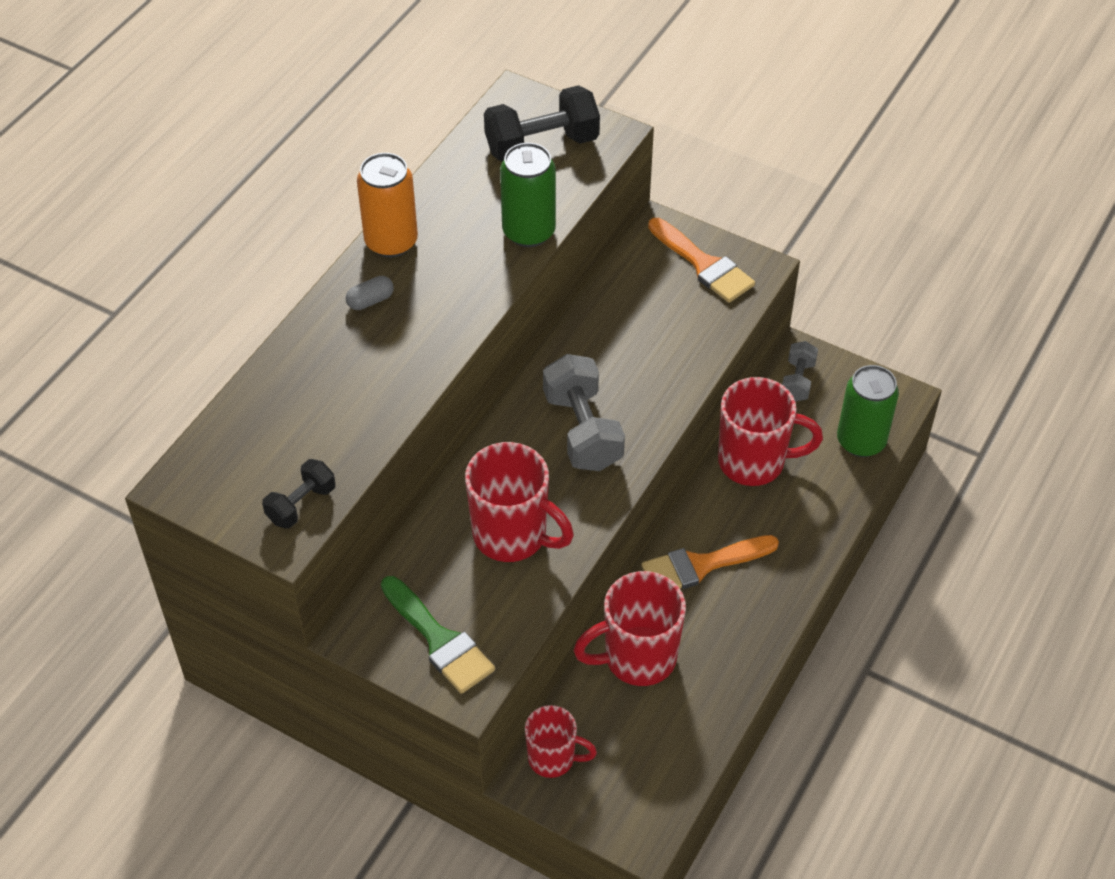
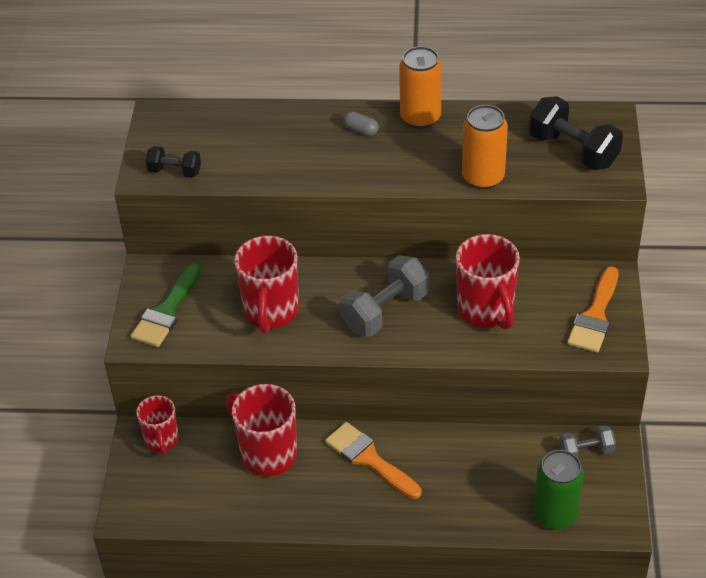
camera: 65 degrees right, 5 degrees down
green can [500,143,556,247] -> orange can [462,105,508,189]
red mug [718,377,823,486] -> red mug moved to [456,234,520,330]

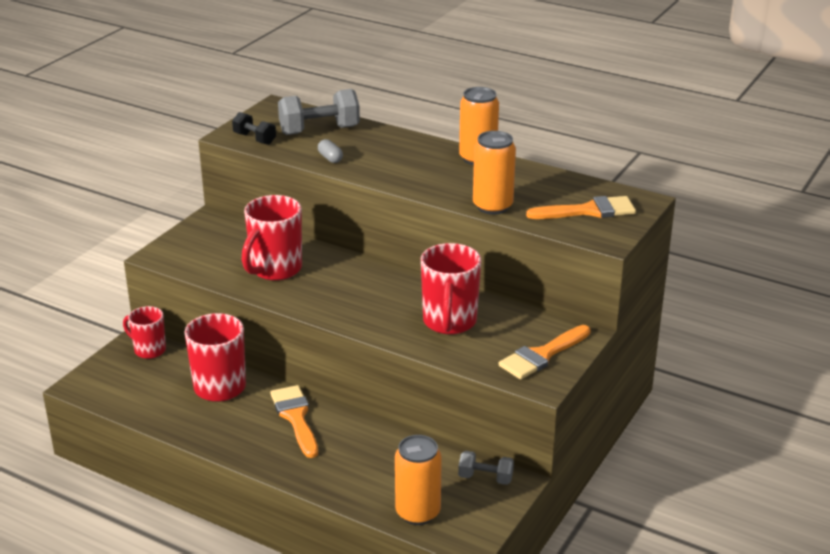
camera: 25 degrees right, 15 degrees down
green brush [131,263,201,347] -> none
red mug [136,395,179,455] -> red mug turned 105 degrees clockwise [123,306,166,359]
grey dumbbell [340,255,429,337] -> grey dumbbell moved to [278,89,360,135]
grey capsule [344,111,379,136] -> grey capsule moved to [318,139,343,163]
black dumbbell [529,96,623,170] -> orange brush [526,196,636,219]
green can [533,450,584,530] -> orange can [395,435,442,525]

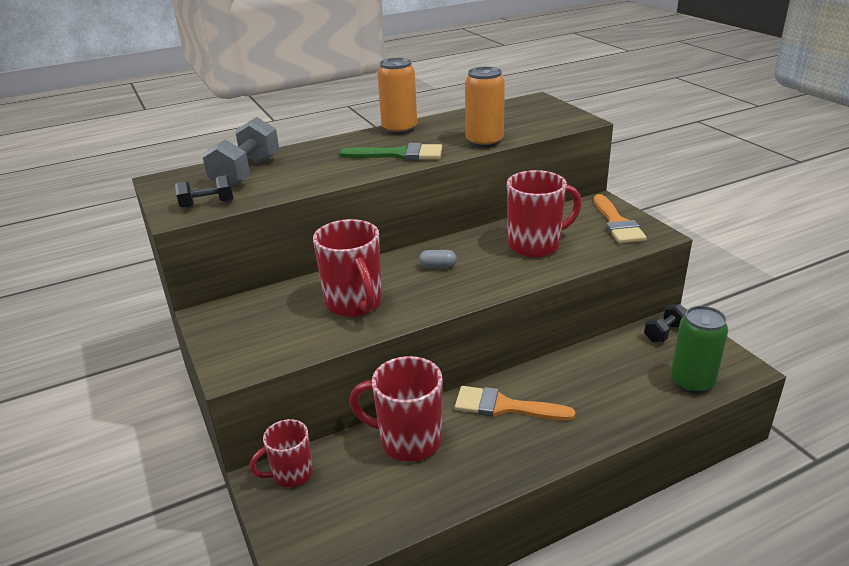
camera: 55 degrees left, 0 degrees up
grey capsule [318,139,343,163] -> grey capsule moved to [419,250,457,268]
orange can [395,435,442,525] -> green can [671,306,728,394]
red mug [421,243,481,334] -> red mug turned 60 degrees counterclockwise [507,170,582,258]
grey dumbbell [458,451,514,485] -> black dumbbell [644,304,686,342]
orange brush [526,196,636,219] -> none
none -> green brush [339,143,442,160]

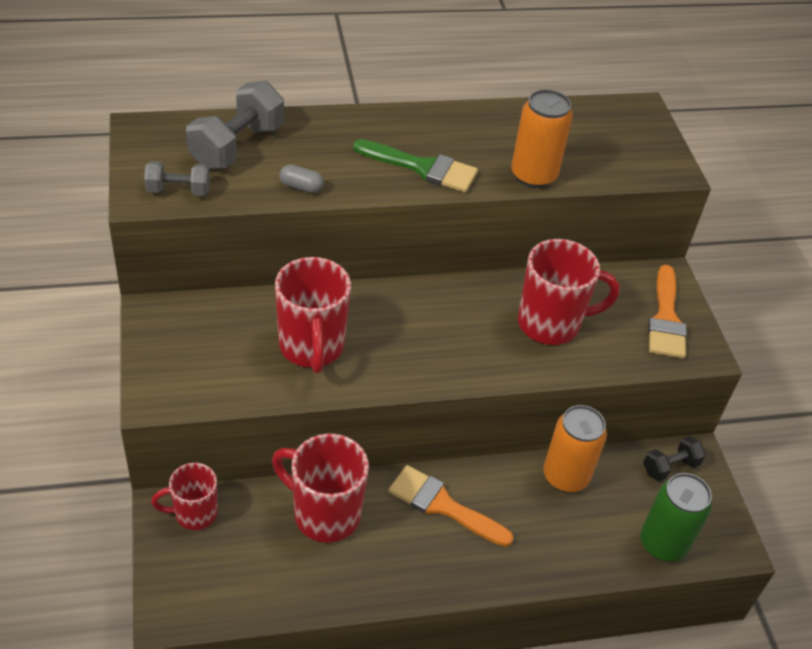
camera: 10 degrees right, 15 degrees up
black dumbbell [175,175,234,209] -> grey dumbbell [144,161,210,196]
orange can [377,58,417,135] -> orange can moved to [543,405,607,492]
grey capsule [419,250,457,268] -> grey capsule moved to [279,165,324,193]

